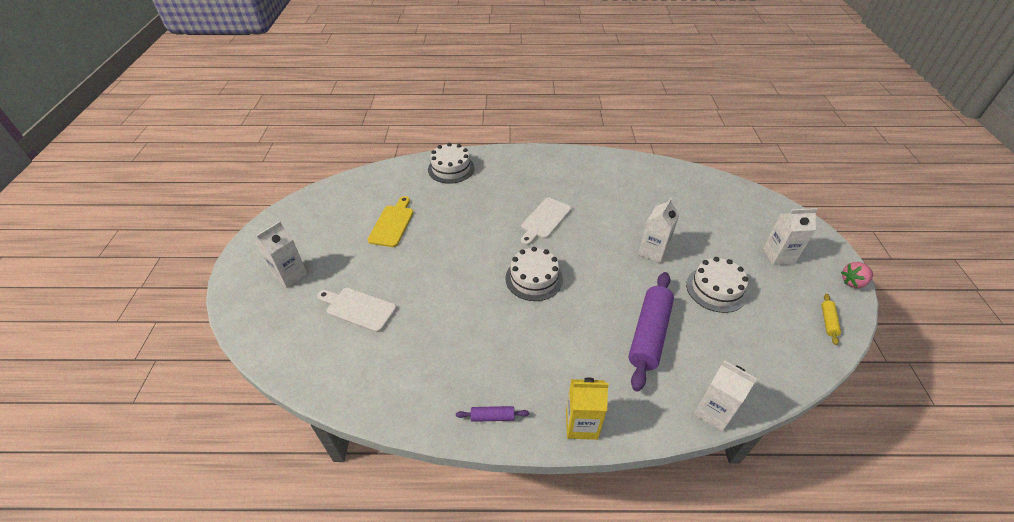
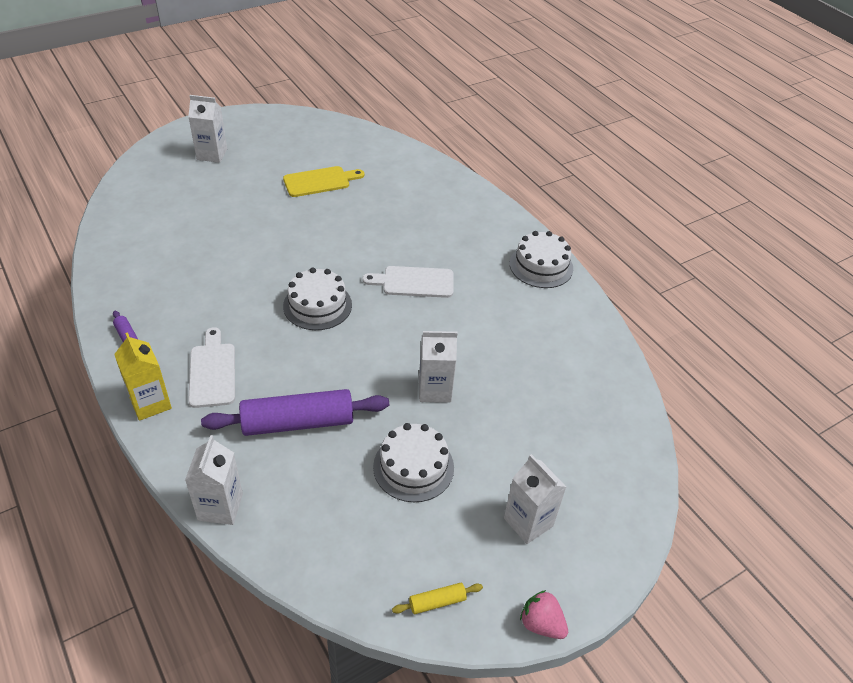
camera: 55 degrees right, 0 degrees up
white cutting board [317,288,397,332] -> white cutting board moved to [188,327,235,408]
white cake [428,143,474,184] -> white cake moved to [510,231,573,288]

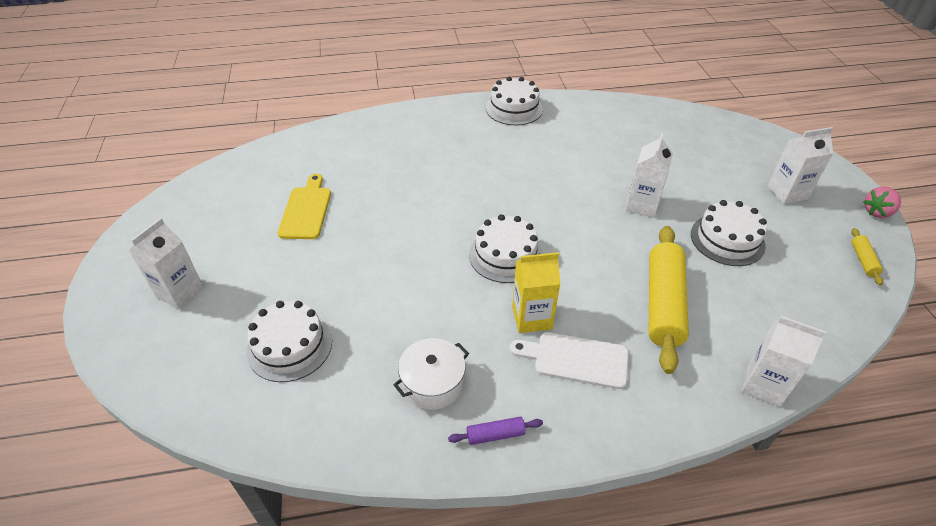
camera: 65 degrees left, 0 degrees up
yellow carton [114,332,172,421] -> yellow carton moved to [512,252,560,333]
purple rolling pin [201,389,389,436] -> yellow rolling pin [649,226,689,374]
white cutting board [362,266,453,298] -> none
none -> white cake [247,301,332,382]
none -> white pot [394,338,469,410]

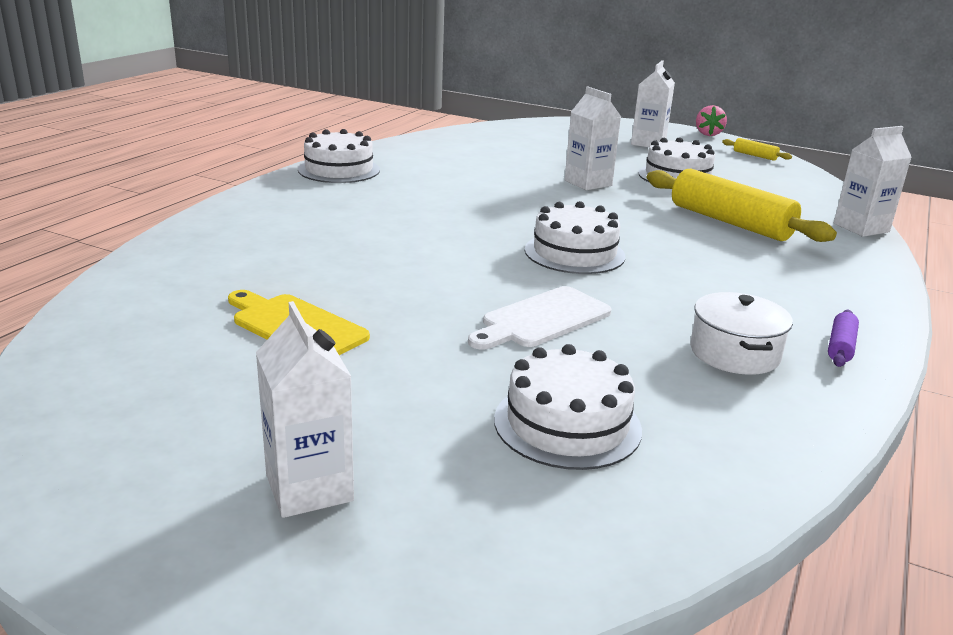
camera: 55 degrees left, 20 degrees down
white cutting board [510,332,629,389] -> white cutting board moved to [468,286,611,350]
yellow carton [512,252,560,333] -> none

